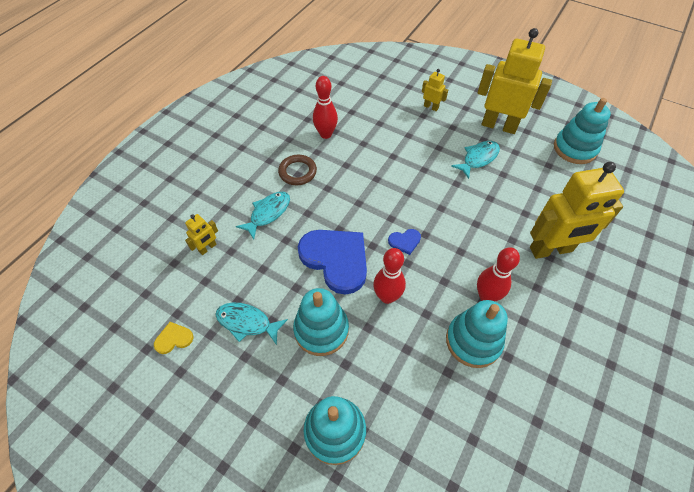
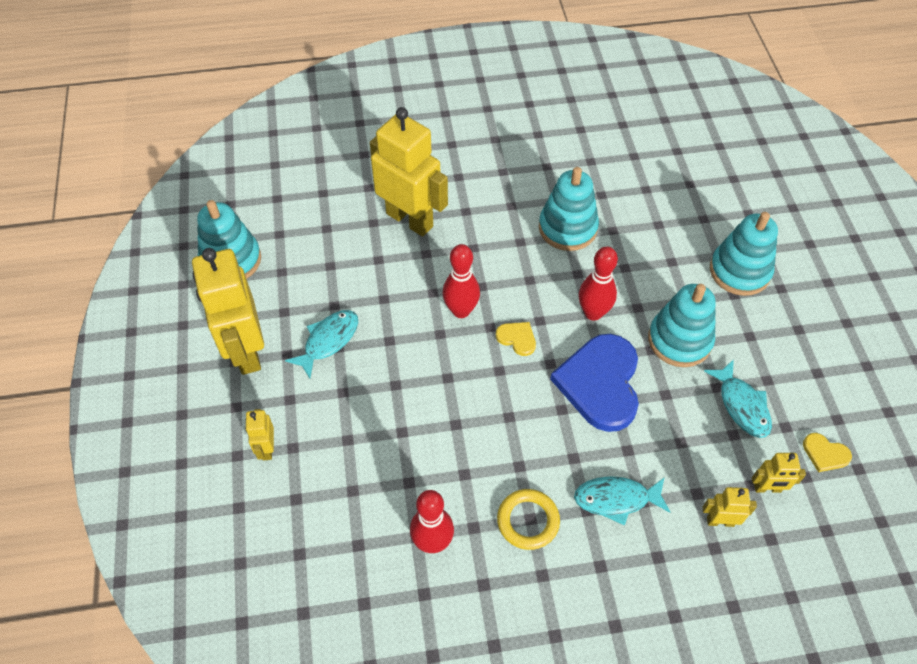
camera: 130 degrees left, 0 degrees up
brown ring [278,155,317,185] -> yellow ring [497,489,560,550]
blue heart [388,229,421,255] -> yellow heart [496,322,536,356]
turquoise fish [451,141,500,179] -> turquoise fish turned 120 degrees clockwise [285,310,358,378]
red bowling pin [477,247,520,301] -> red bowling pin moved to [442,244,480,318]
none -> yellow robot [752,453,806,493]

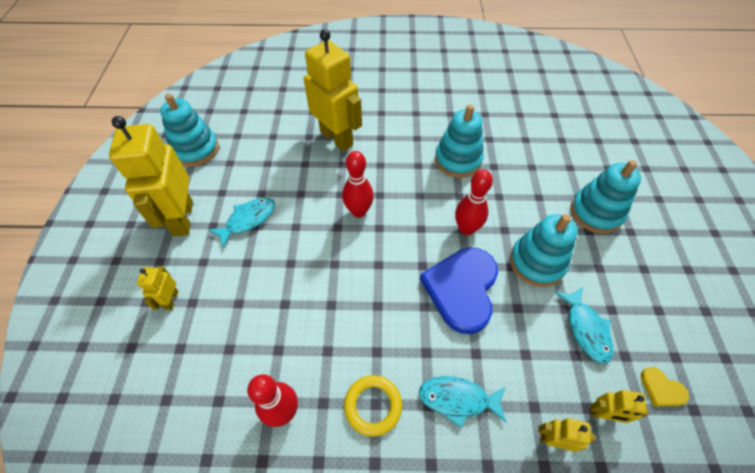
camera: 10 degrees right, 0 degrees up
yellow heart [496,322,536,356] -> none

